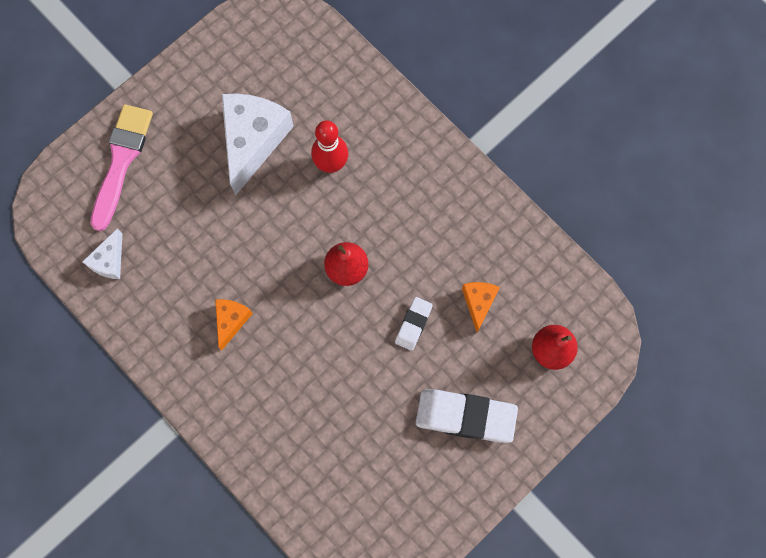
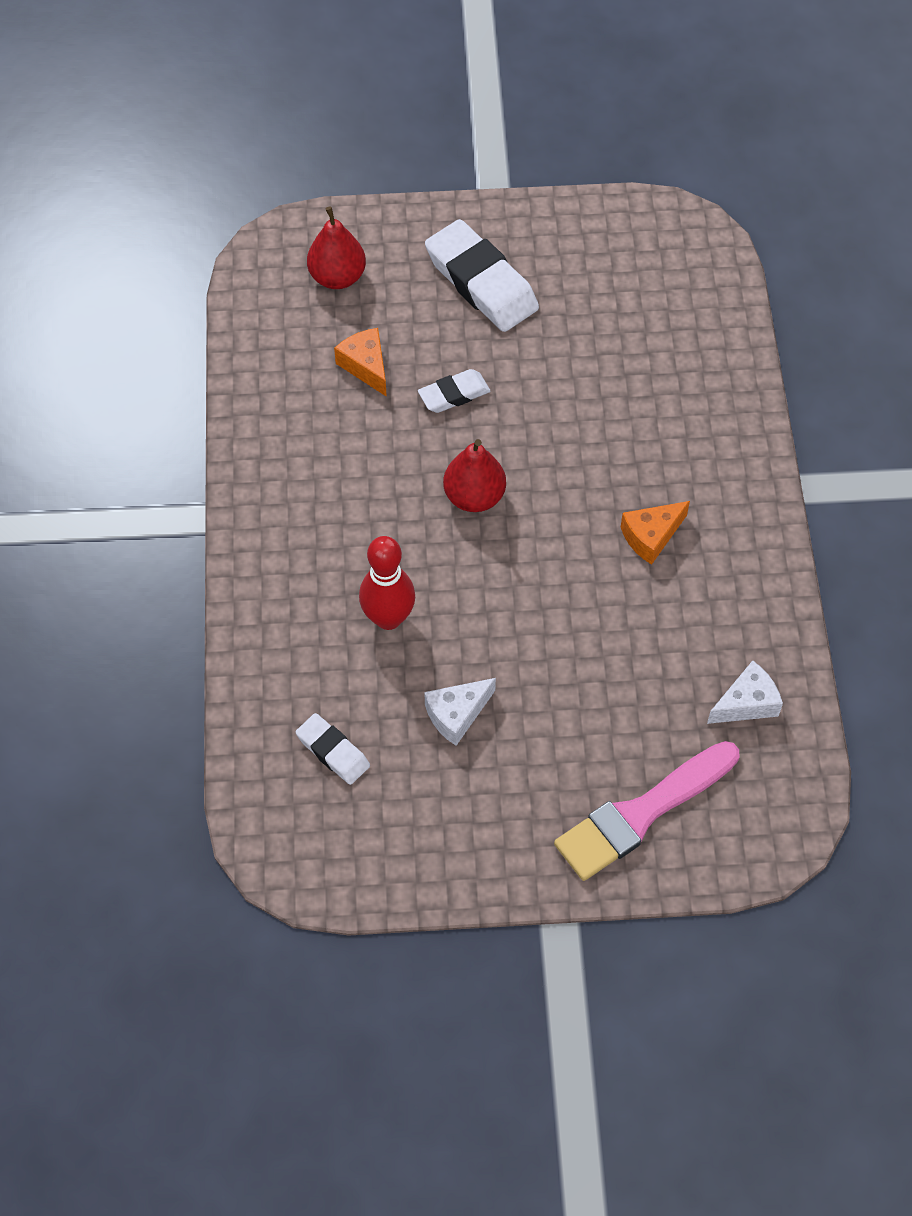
camera: 140 degrees left, 15 degrees down
white cheese [222,94,294,196] -> white cheese [424,678,496,746], size x0.50
orange cheese [462,282,500,332] -> orange cheese turned 105 degrees clockwise [334,328,387,397]
none -> white eraser [296,713,370,785]

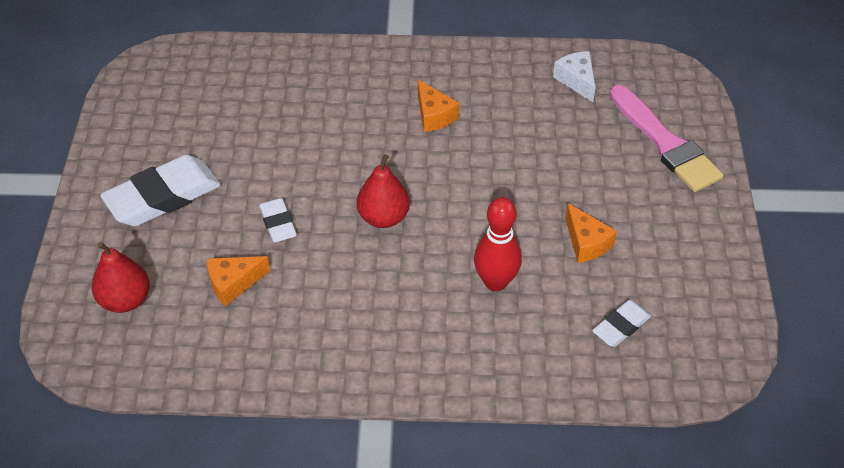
camera: 85 degrees left, 10 degrees down
white cheese [424,678,496,746] -> orange cheese [565,203,617,263]

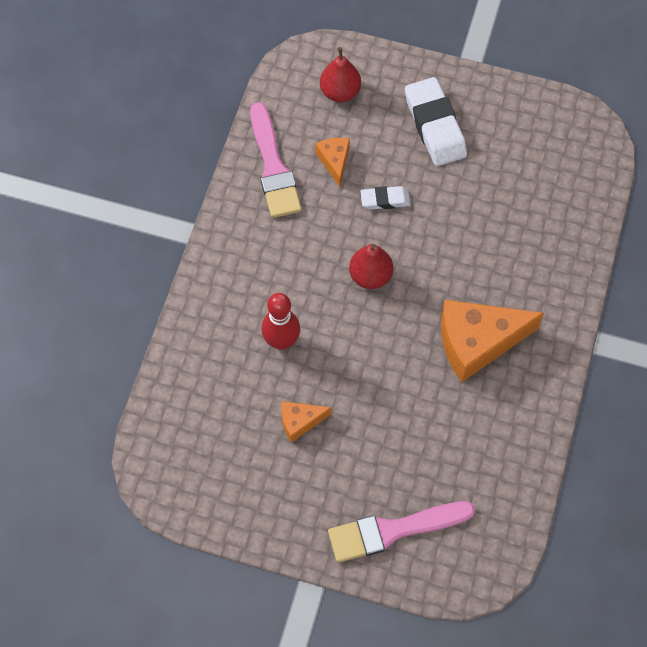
camera: 105 degrees right, 15 degrees up
orange cheese [418,80,459,132] -> orange cheese [441,300,544,382], size x2.01
white cheese [553,51,596,102] -> none
white eraser [592,300,651,347] -> none
none -> pink brush [250,102,302,218]

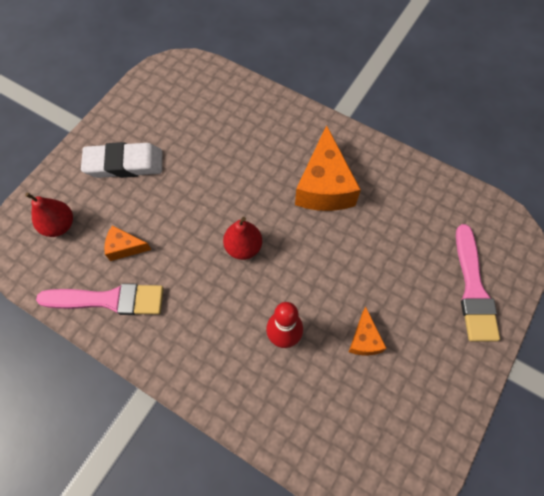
camera: 75 degrees left, 0 degrees up
white eraser [360,186,411,210] -> none

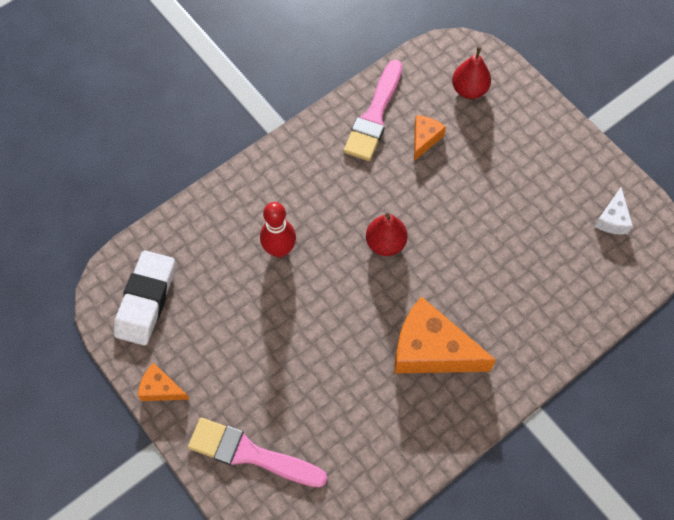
camera: 110 degrees right, 0 degrees up
white eraser [81,142,162,178] -> white eraser moved to [114,250,175,345]
orange cheese [349,307,387,355] -> orange cheese moved to [138,363,190,401]
none -> white cheese [594,187,633,234]

